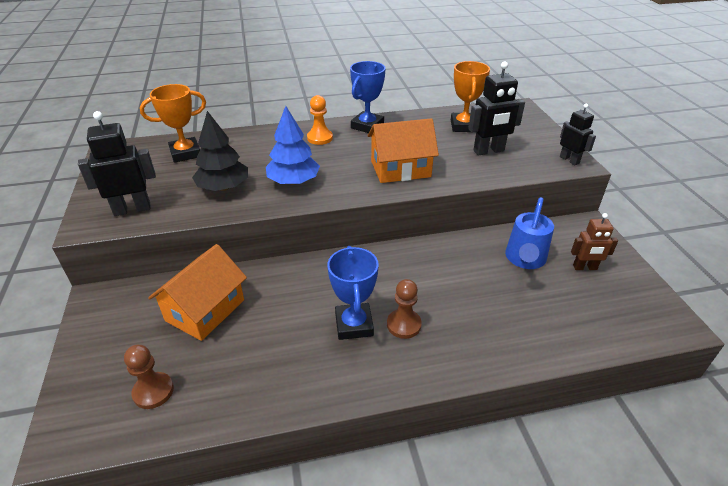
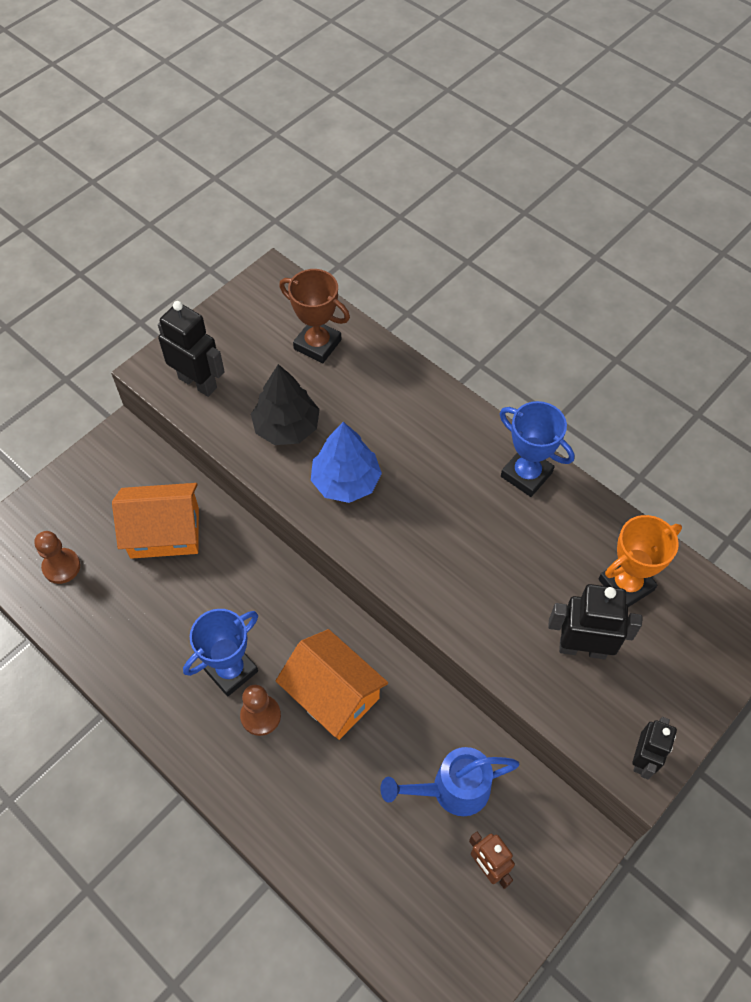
camera: 55 degrees right, 20 degrees up
orange trophy [140,84,206,163] -> brown trophy [279,269,350,363]
orange pawn [307,95,333,145] -> none
blue trophy [350,61,386,133] -> blue trophy turned 45 degrees clockwise [500,401,574,497]
orange house [367,118,439,183] -> orange house moved to [276,629,388,740]
black robot [468,61,525,156] -> black robot turned 150 degrees clockwise [548,584,642,659]

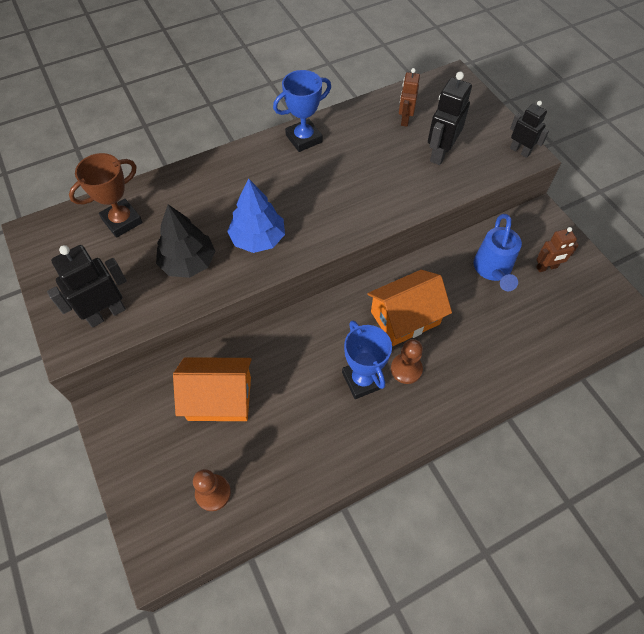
camera: 70 degrees left, 0 degrees up
orange house [112,483,199,559] -> orange house turned 75 degrees clockwise [173,357,252,421]
orange trophy [598,515,682,607] -> brown robot [399,68,420,127]

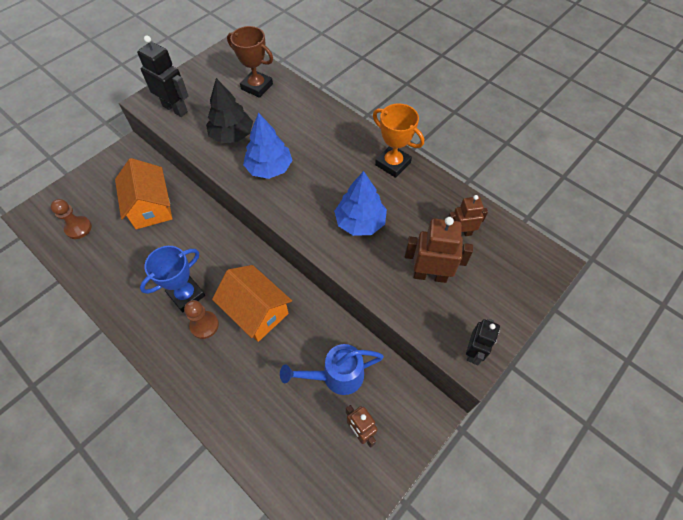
camera: 70 degrees right, 0 degrees up
blue trophy [273,70,331,152] -> orange trophy [373,103,424,178]
black robot [428,71,472,165] -> brown robot [405,217,473,283]
none -> blue tree [334,171,387,236]

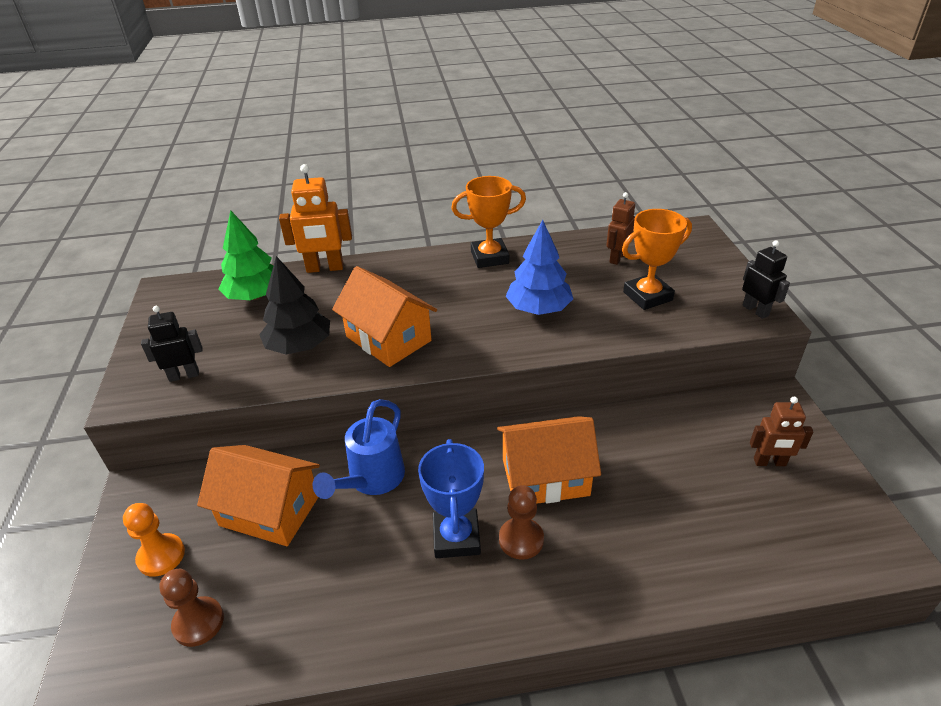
camera: 50 degrees left, 20 degrees down
black robot [137,35,189,117] -> black robot [141,306,203,382], size x0.65
brown trophy [227,26,273,98] -> green tree [218,210,273,300]
blue tree [243,113,293,179] -> orange house [332,266,437,367]
blue watering can [280,344,384,395] -> blue watering can moved to [312,399,405,499]
brown robot [405,217,473,283] -> orange trophy [622,209,692,310]
none -> orange pawn [123,503,185,577]
none -> orange robot [279,164,352,273]

